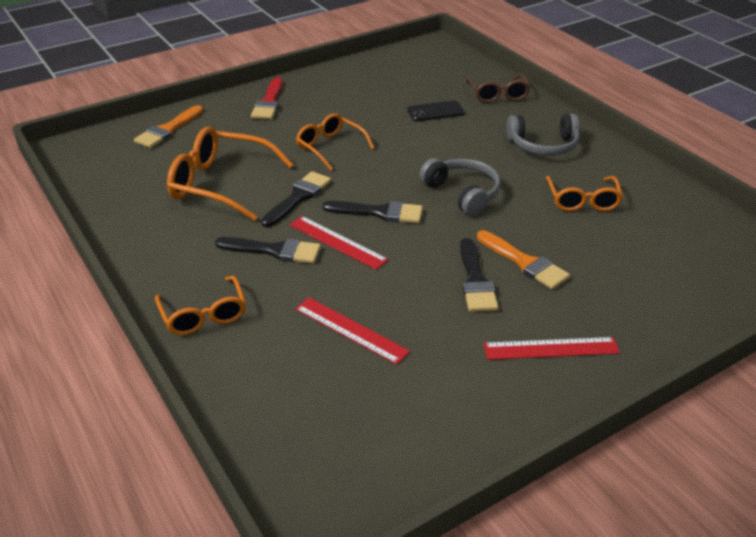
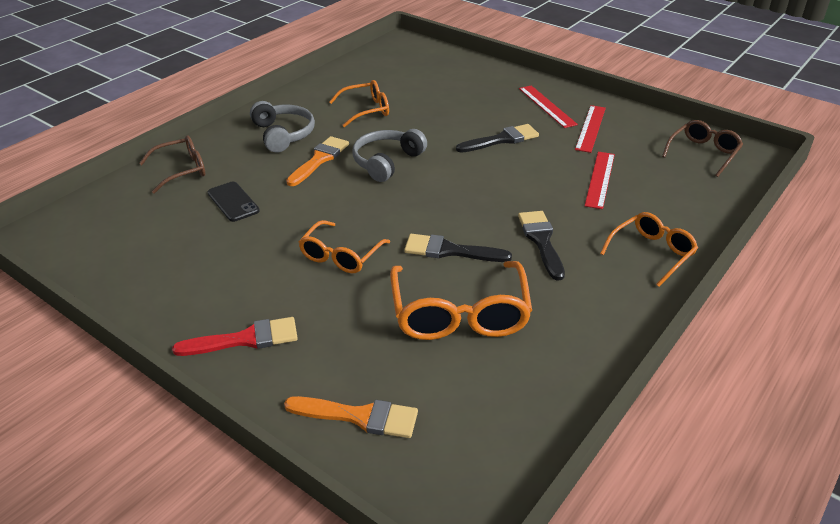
camera: 110 degrees left, 0 degrees up
red ruler [289,216,388,270] -> red ruler moved to [575,105,606,153]
black brush [322,201,423,223] -> none
orange brush [477,230,570,289] -> orange brush moved to [286,136,349,186]
none -> brown glasses [662,120,743,177]

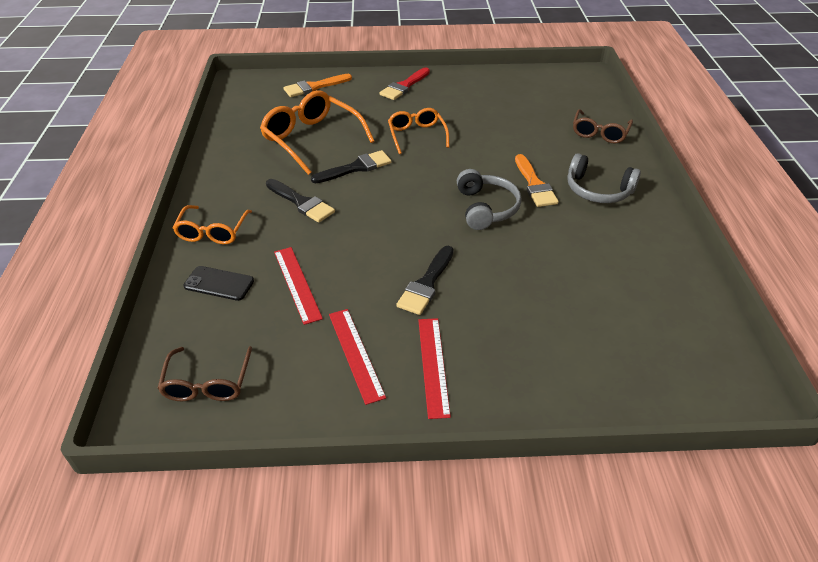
camera: 140 degrees right, 5 degrees up
black phone [208,182,260,222] -> black phone moved to [183,266,254,301]
orange glasses [329,80,389,127] -> none
red ruler [519,85,578,128] -> red ruler turned 60 degrees clockwise [418,318,451,419]

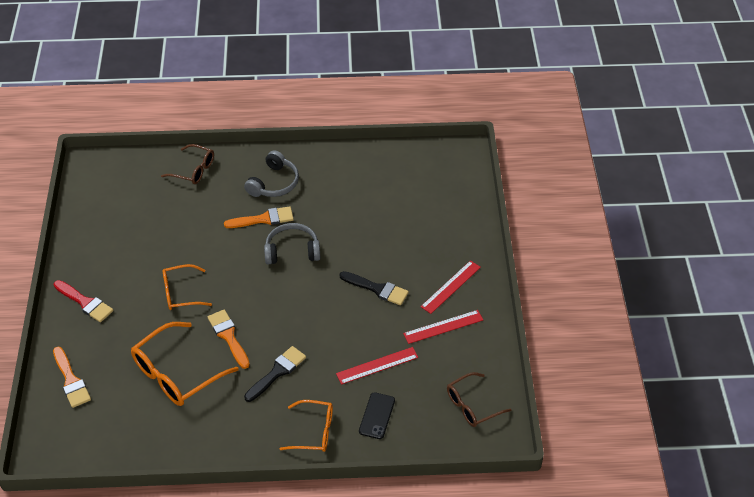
camera: 90 degrees left, 5 degrees up
brown glasses [157,346,252,401] -> brown glasses turned 150 degrees clockwise [447,372,512,427]
black brush [311,150,392,183] -> orange brush [208,310,250,369]
red ruler [418,318,451,419] -> red ruler turned 45 degrees counterclockwise [421,260,481,314]

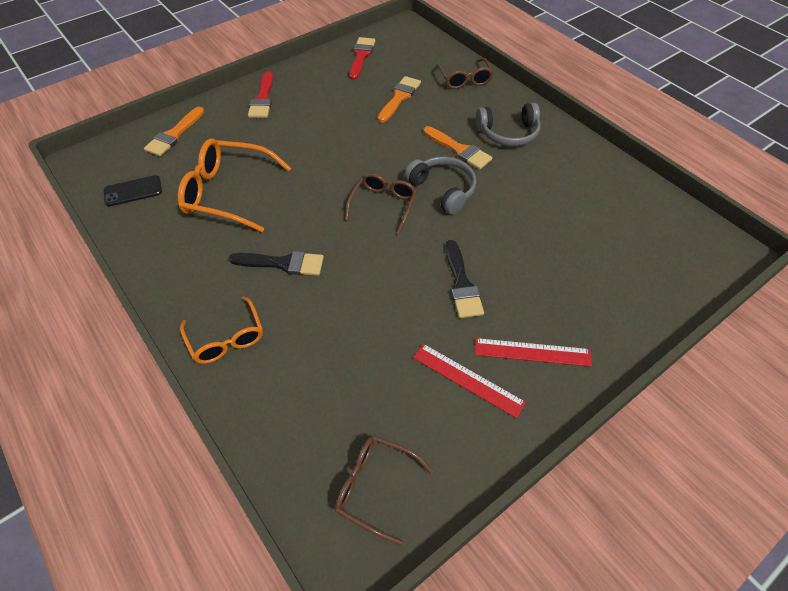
camera: 55 degrees right, 5 degrees up
orange glasses [162,264,212,310] -> none
orange brush [208,310,250,369] -> orange brush moved to [378,76,421,123]
red ruler [336,347,418,385] -> none
black phone [359,392,395,439] -> black phone moved to [104,175,162,206]
none -> brown glasses [345,173,417,234]
none -> red brush [349,37,375,80]

